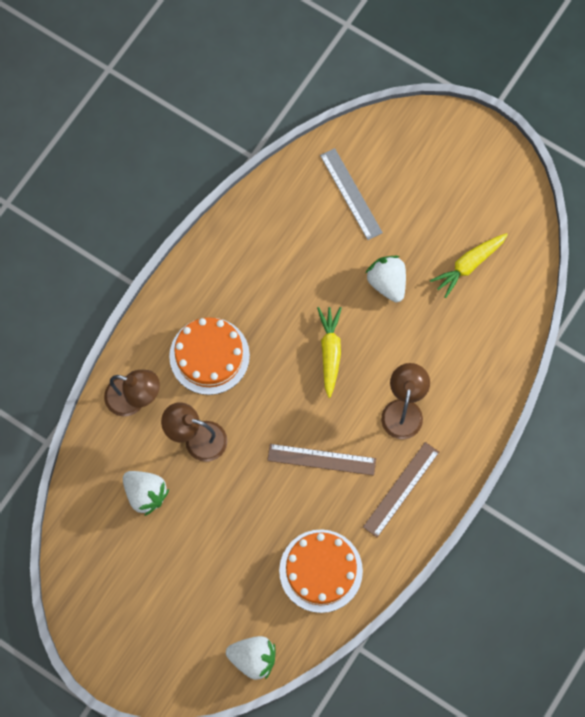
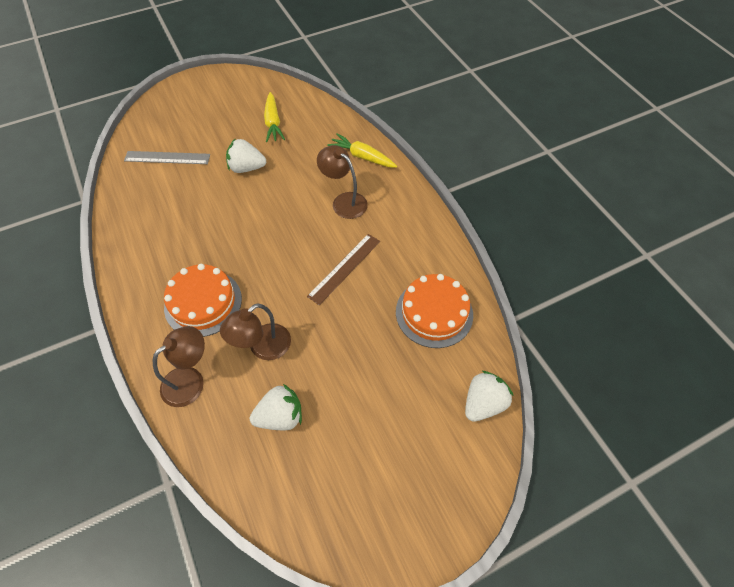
camera: 60 degrees left, 15 degrees down
yellow carrot [317,307,342,398] -> yellow carrot moved to [327,133,397,168]
brown ruler [363,442,439,538] -> none

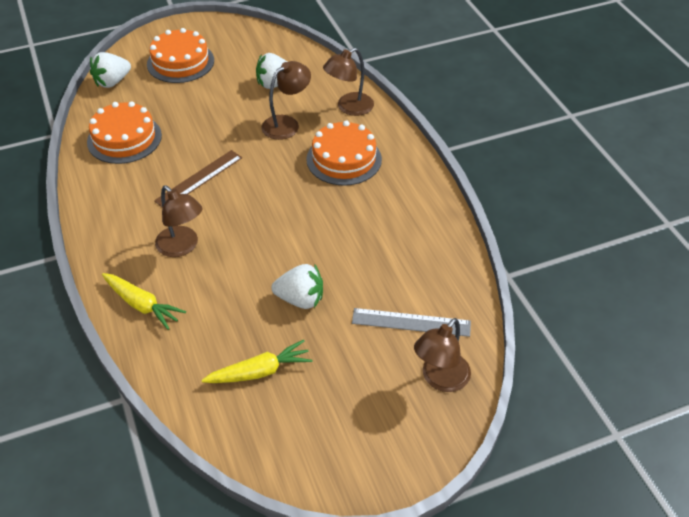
camera: 175 degrees left, 10 degrees down
yellow carrot [264,92,285,142] -> yellow carrot turned 75 degrees clockwise [201,340,313,383]
none -> orange cake [147,28,214,83]
none -> brown lamp [414,318,471,392]

